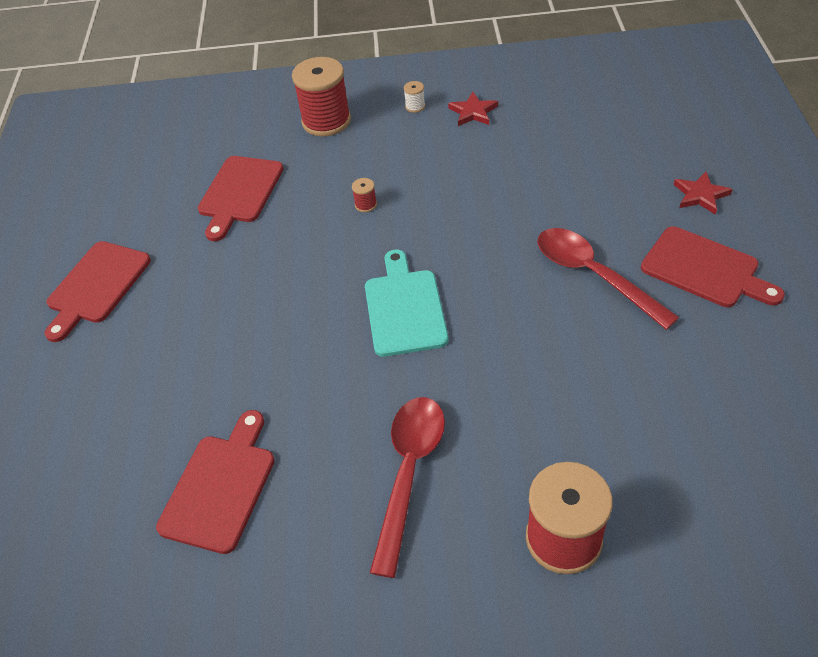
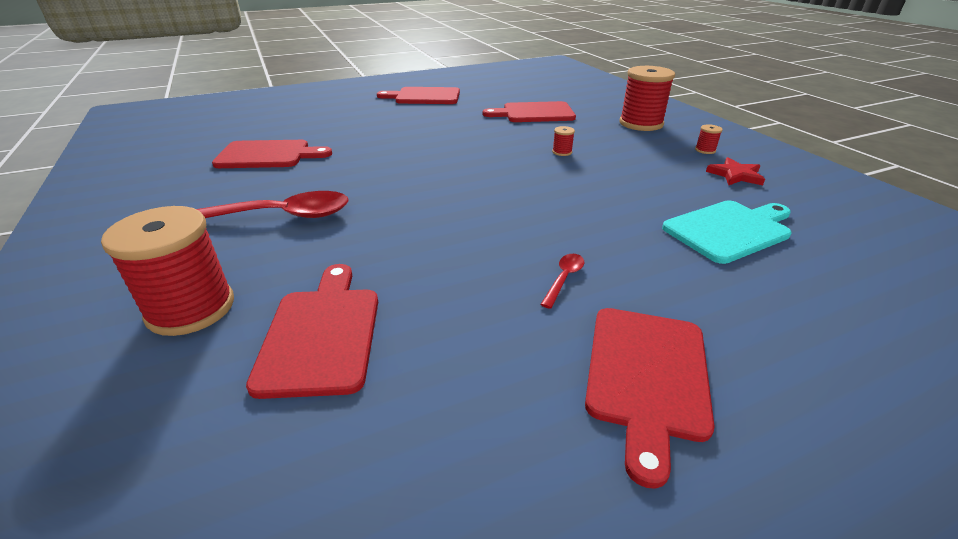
camera: 65 degrees right, 15 degrees down
turquoise cutting board [365,250,448,357] -> turquoise cutting board moved to [662,201,792,264]
white spool [404,81,425,113] -> red spool [695,124,723,154]
red spoon [537,228,680,330] -> red spoon [540,254,584,309], size x0.44
red star [673,172,733,215] -> none
none -> red cutting board [246,264,378,399]

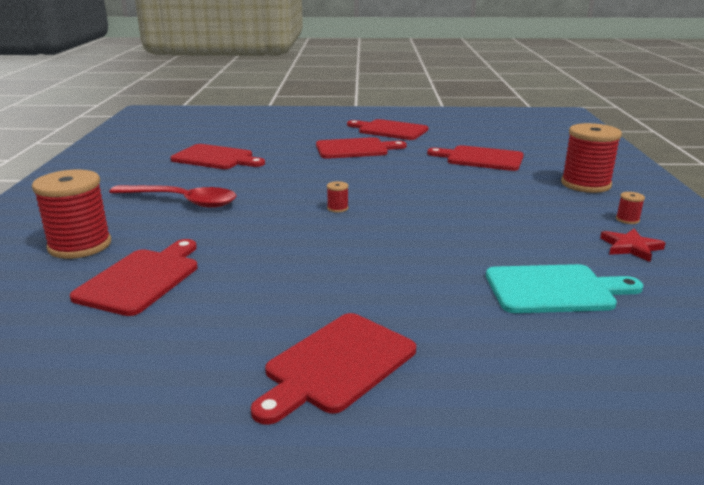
camera: 25 degrees right, 10 degrees down
red spoon [540,254,584,309] -> none
red spool [552,126,575,156] -> red spool moved to [327,181,348,212]
none -> red cutting board [316,137,407,159]

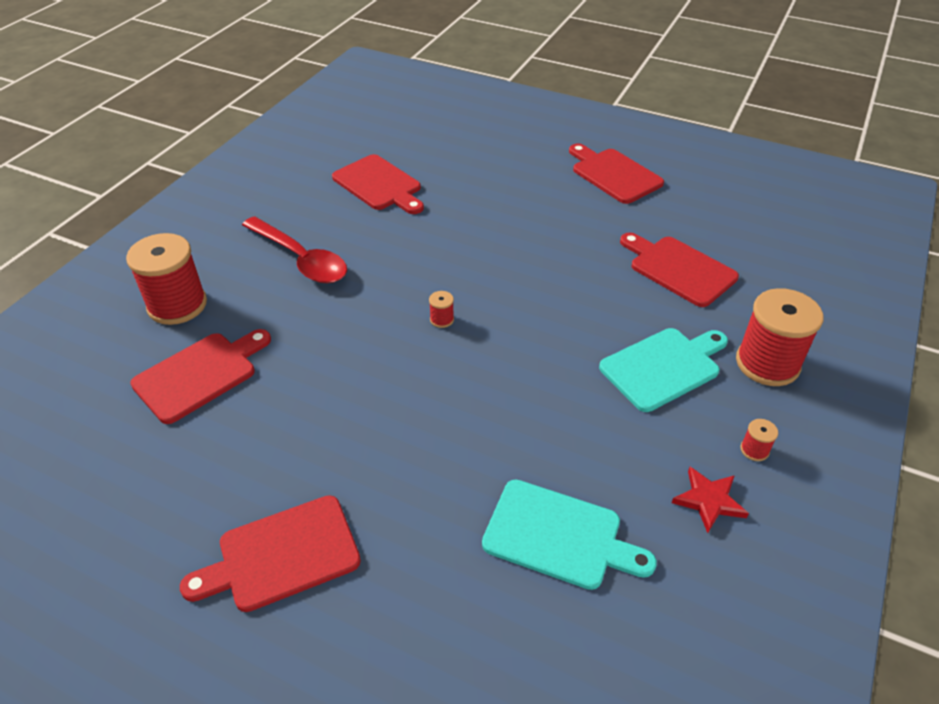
camera: 25 degrees right, 20 degrees up
red cutting board [316,137,407,159] -> none
none -> turquoise cutting board [599,328,728,412]

